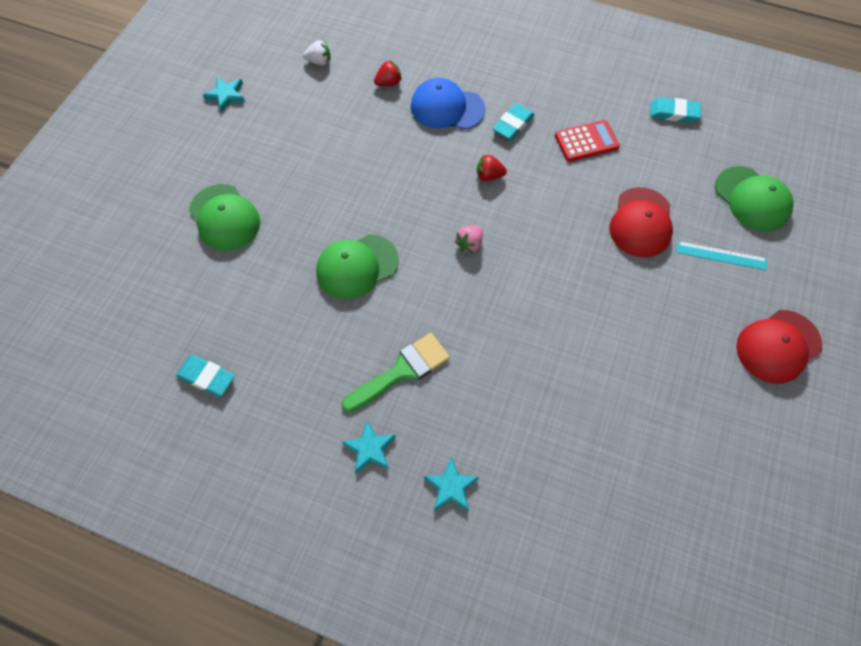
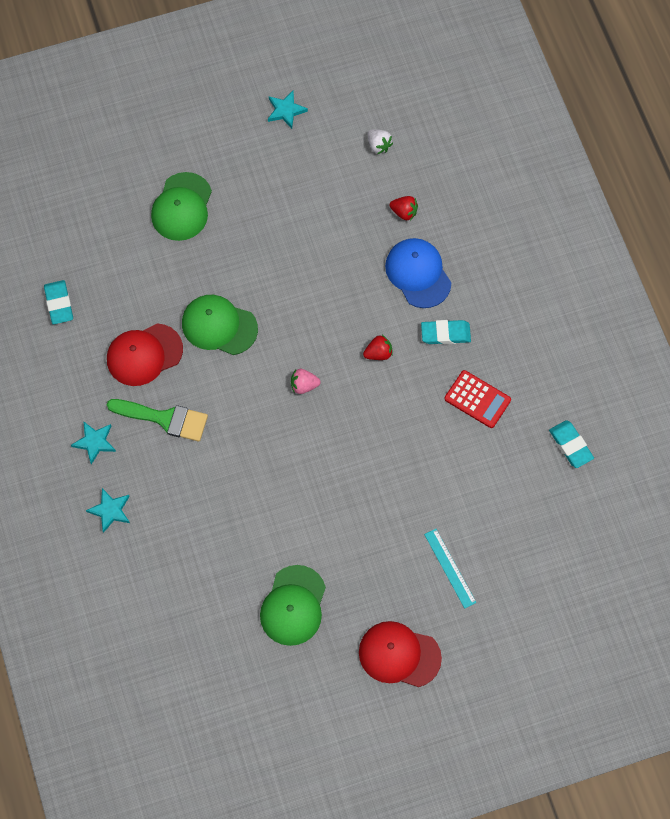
camera: 50 degrees right, 5 degrees up
red strawberry [477,155,507,181] -> red strawberry turned 105 degrees clockwise [363,335,393,360]
red cap [609,187,673,258] -> red cap moved to [107,323,183,386]
green cap [715,166,793,231] -> green cap moved to [260,565,326,646]

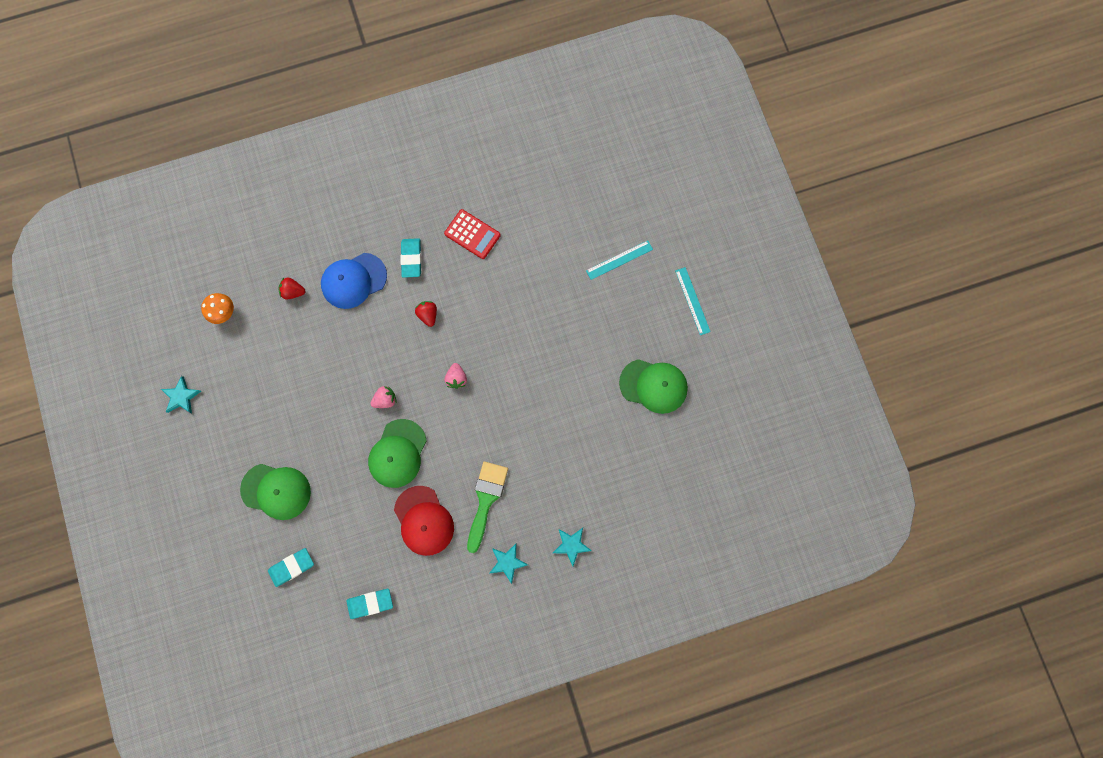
camera: 90 degrees left, 10 degrees up
red cap [359,621,442,687] -> turquoise ruler [675,267,711,335]
white strawberry [368,129,393,154] -> orange mushroom [201,293,234,324]
red strawberry [390,196,418,221] -> red strawberry turned 105 degrees counterclockwise [278,278,305,299]
red calculator [444,370,511,428] -> red calculator turned 90 degrees clockwise [444,209,501,259]
turquoise eraser [549,420,594,468] -> turquoise eraser moved to [268,548,314,587]
none -> pink strawberry [370,386,397,408]

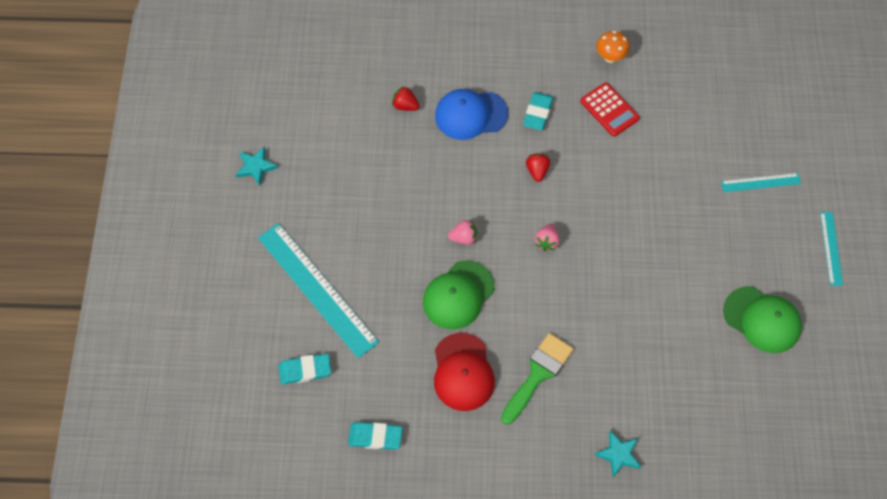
camera: 20 degrees right, 15 degrees down
orange mushroom [201,293,234,324] -> orange mushroom moved to [596,31,629,63]
green cap [240,464,311,520] -> turquoise ruler [258,223,379,358]
turquoise star [489,543,528,584] -> none

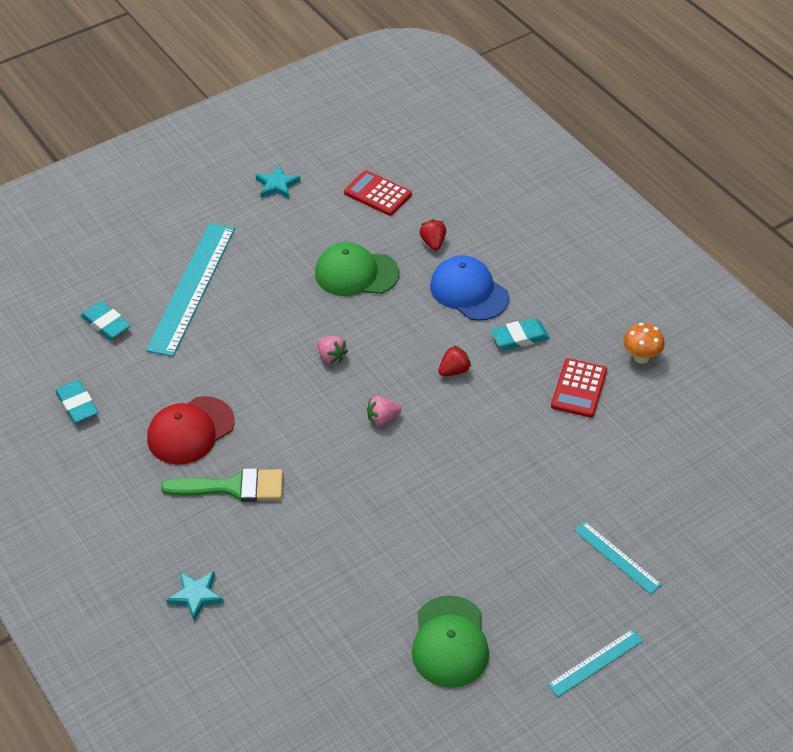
camera: 55 degrees right, 15 degrees down
green cap [423,260,495,330] -> green cap moved to [315,242,400,296]
none -> red calculator [344,170,412,216]

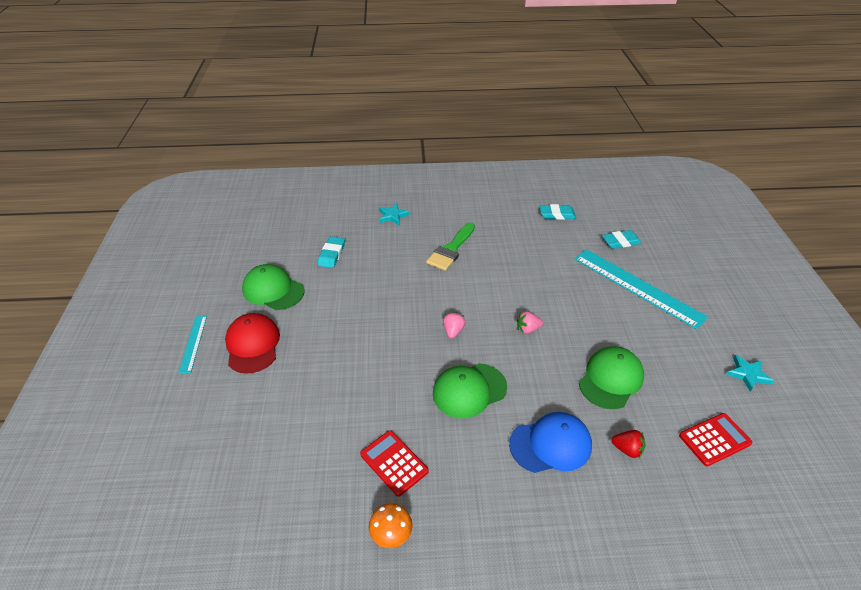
camera: 120 degrees right, 5 degrees down
red cap [147,396,234,465] -> red cap moved to [225,313,280,374]
red strawberry [438,345,471,376] -> green cap [433,363,507,419]
turquoise eraser [491,318,550,350] -> turquoise eraser moved to [318,236,345,268]
turquoise ruler [574,521,662,594] -> none

